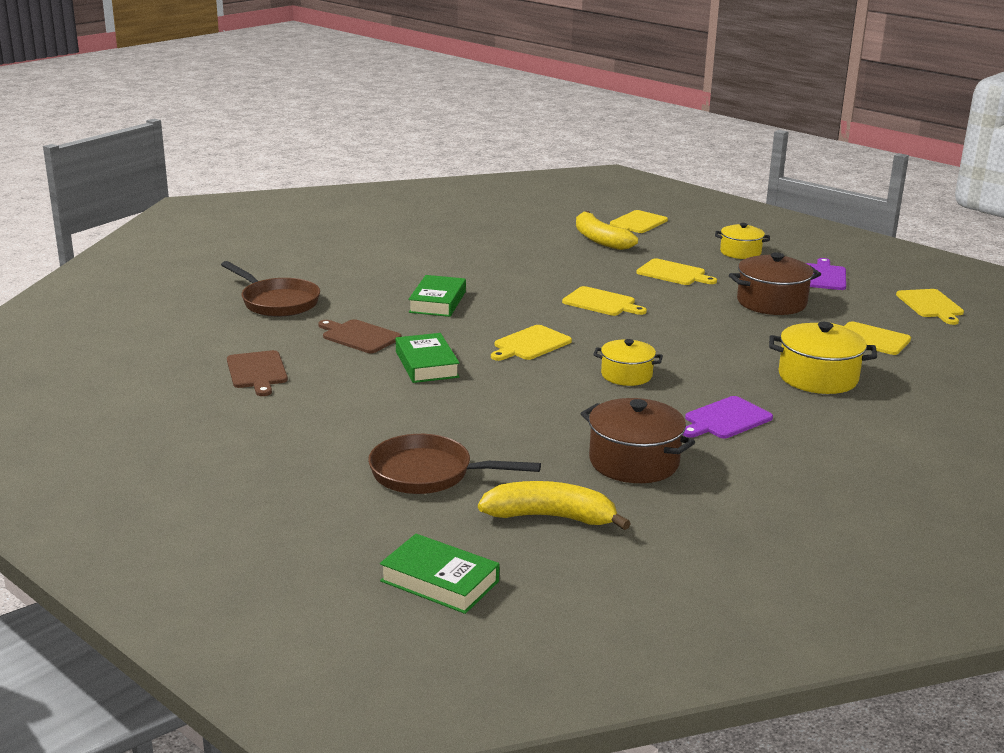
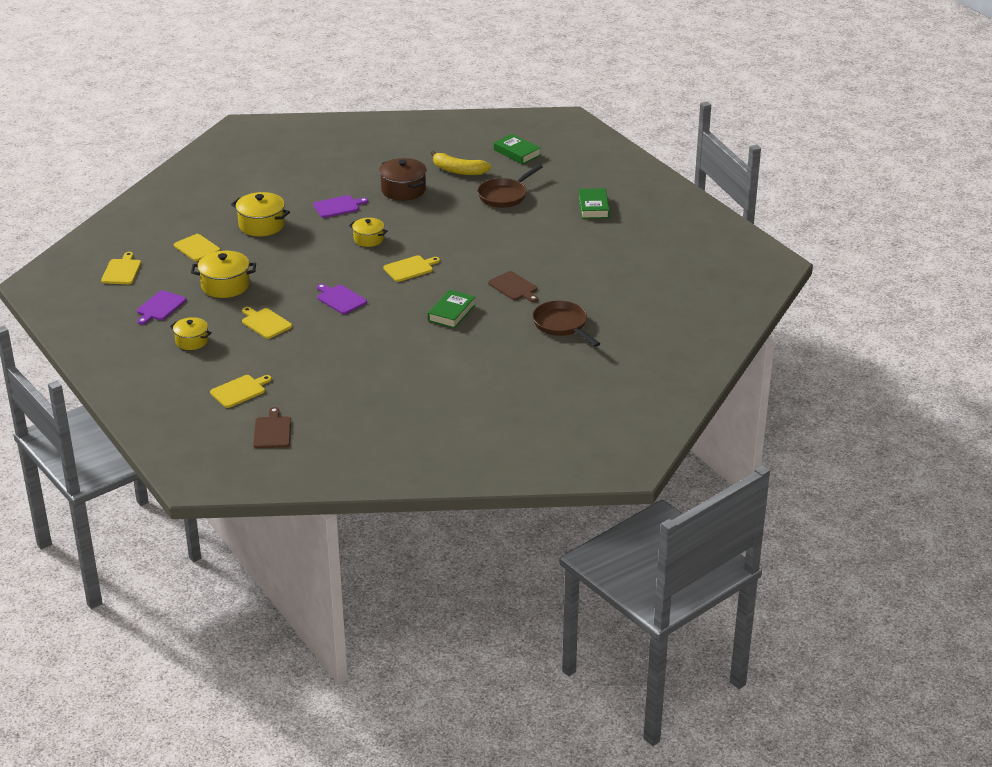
camera: 165 degrees left, 10 degrees up
brown cutting board [227,350,288,396] -> brown cutting board moved to [253,407,291,448]
brown pan [368,434,541,494] -> brown pan turned 105 degrees clockwise [477,164,543,208]
green book [396,333,460,383] -> green book moved to [578,188,610,219]
yellow cutting board [562,286,647,316] -> purple cutting board [317,284,367,314]
yellow banana [576,211,638,250] -> none
brown pot [729,252,821,315] -> yellow pot [191,251,256,298]

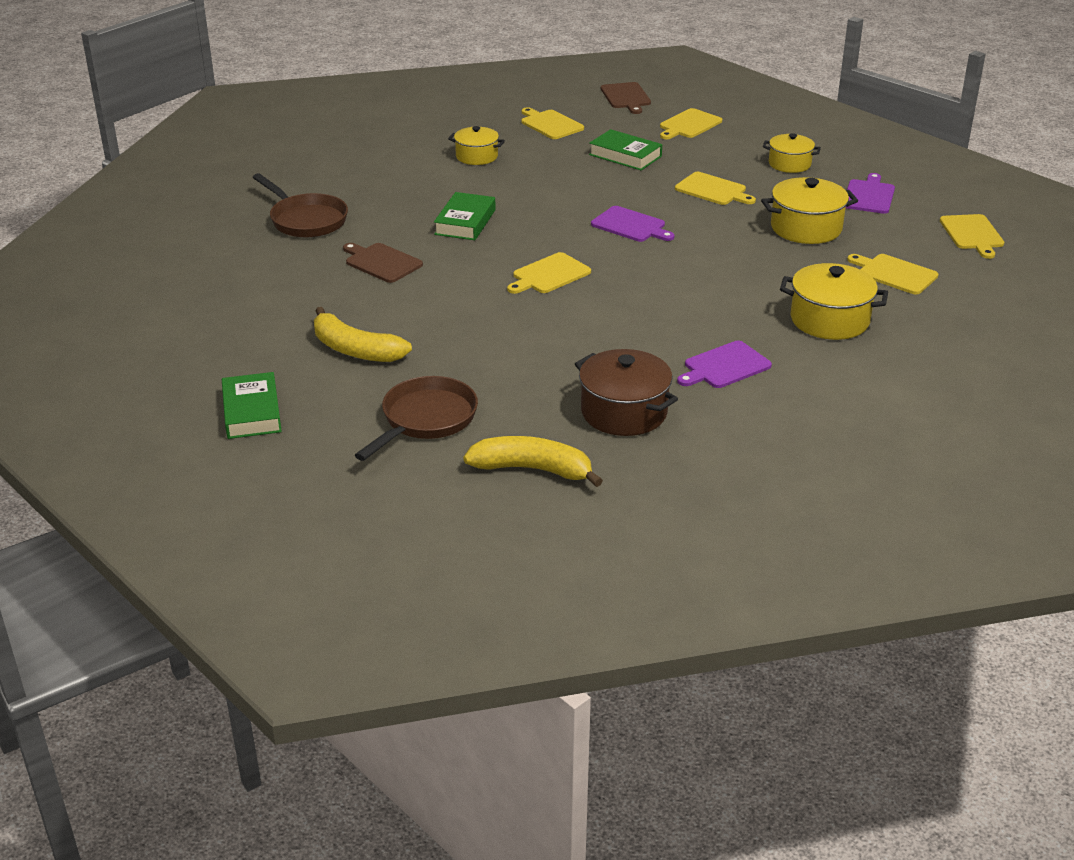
camera: 170 degrees right, 0 degrees up
yellow pot [349,218,388,247] -> yellow pot moved to [448,126,505,165]
green book [494,134,541,164] -> green book moved to [589,129,662,170]
none -> yellow banana [314,307,412,362]
none -> yellow cutting board [521,107,584,139]

